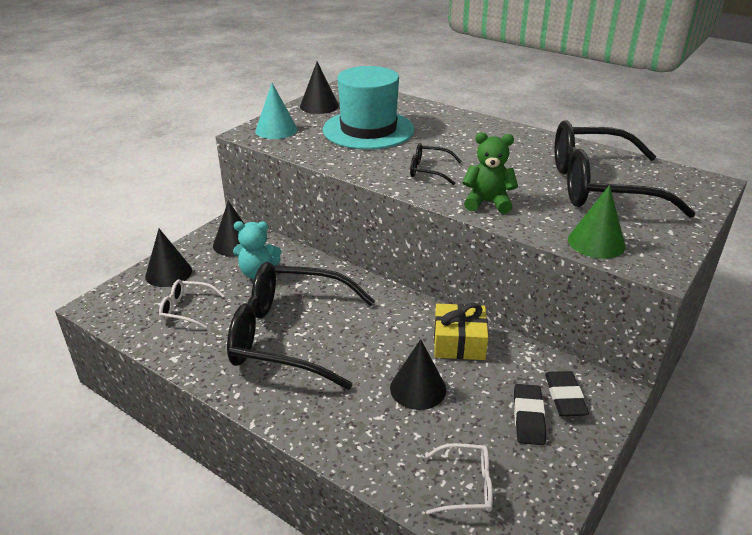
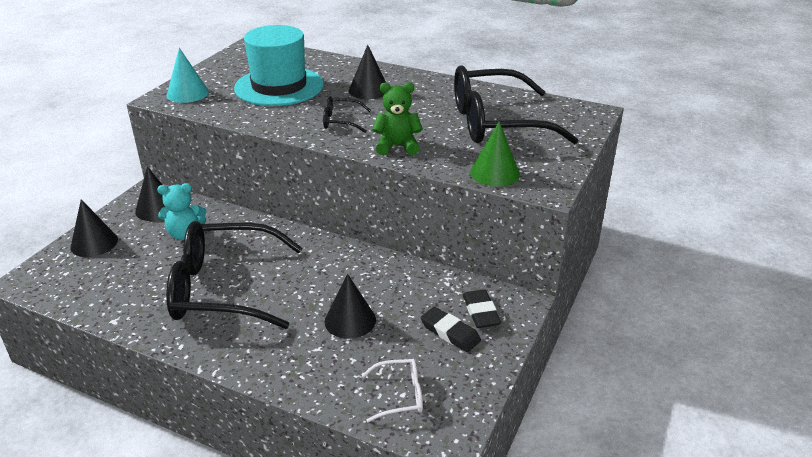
camera: 10 degrees left, 0 degrees up
white glasses [159,280,225,329] -> none
black cone [300,61,339,114] -> black cone moved to [349,45,386,99]
yellow gift [434,303,488,360] -> none
black eraser [514,384,546,445] -> black eraser turned 45 degrees counterclockwise [421,307,481,352]

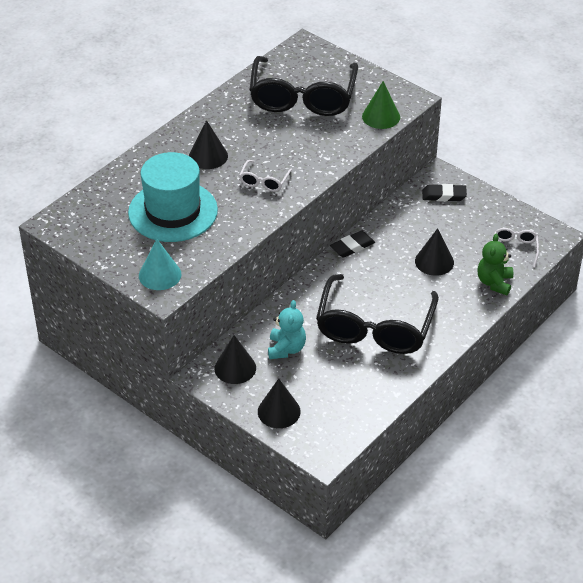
camera: 75 degrees left, 10 degrees up
black glasses [323,96,371,133] -> white glasses [239,160,292,192]
green teddy bear [372,82,423,155] -> green teddy bear moved to [478,234,513,295]
black eraser [421,307,481,352] -> black eraser moved to [330,231,375,258]

